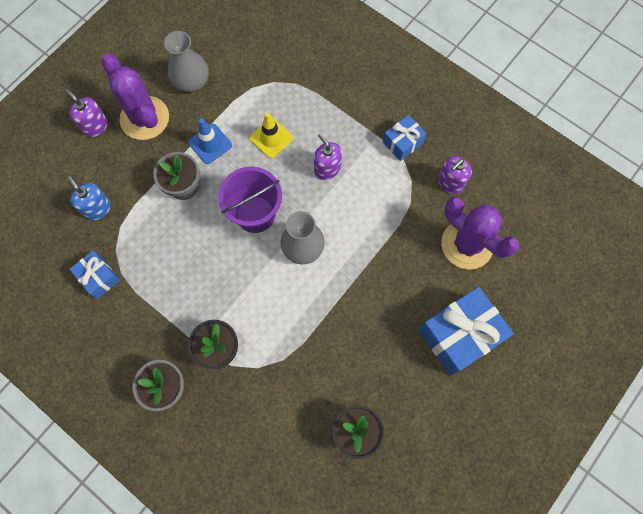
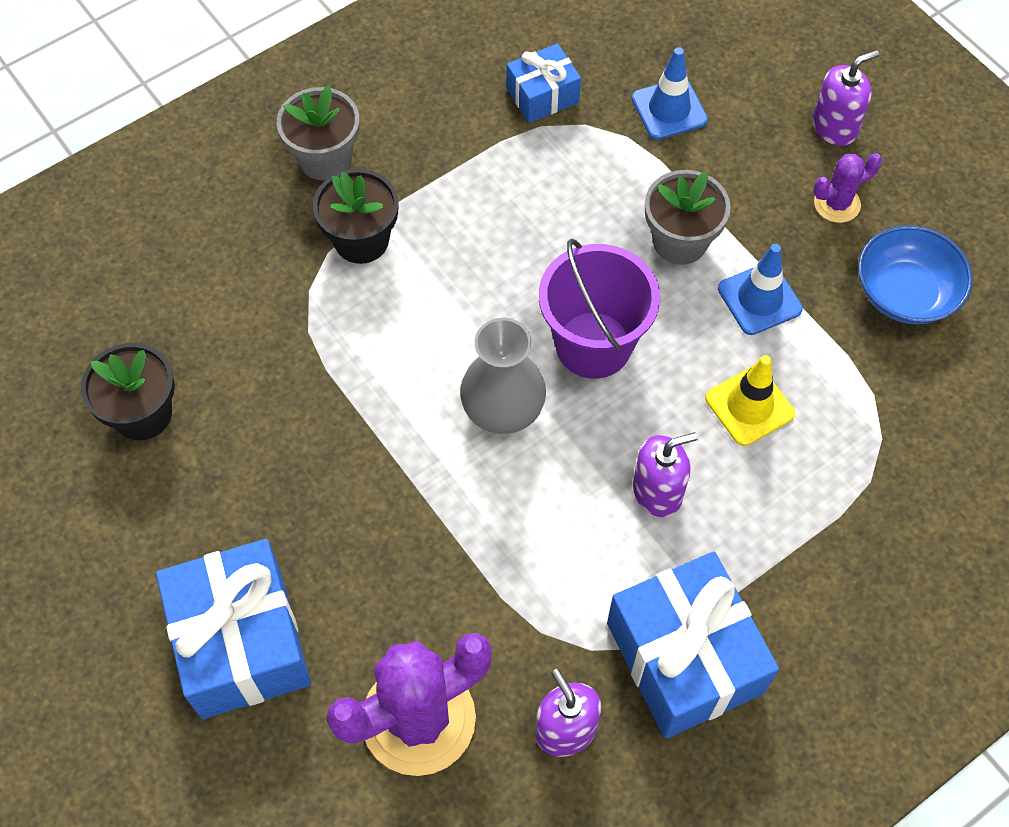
camera: 105 degrees right, 10 degrees down
blue soap dispenser [67,176,111,220] -> blue traffic cone [632,47,708,140]
purple cactus [101,54,169,140] -> purple cactus [814,153,882,223], size x0.49
grey vase [164,31,209,92] -> blue bowl [858,225,973,325]
blue gift [383,115,427,161] -> blue gift [607,551,779,739], size x1.85

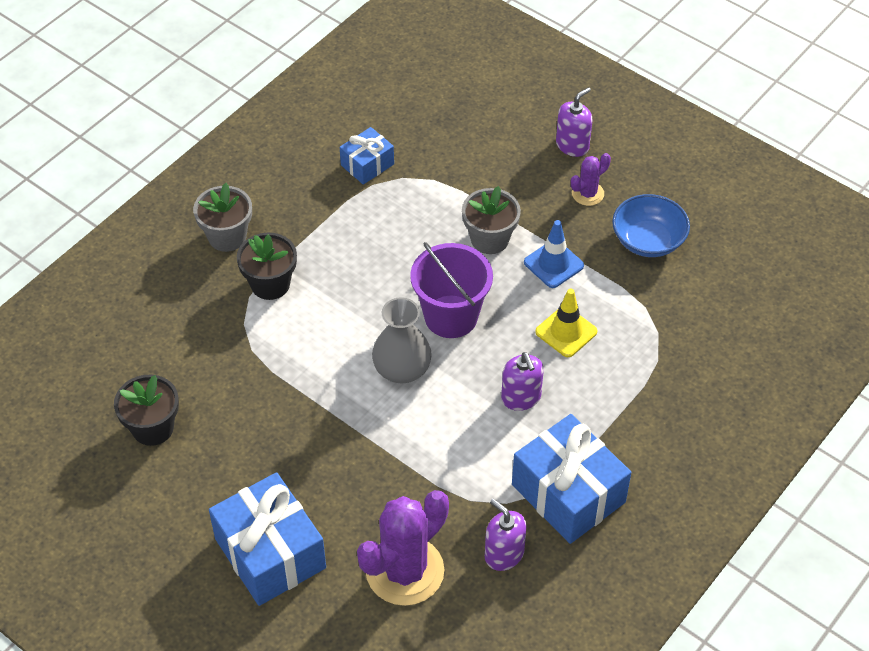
camera: 15 degrees left, 10 degrees down
blue traffic cone [632,47,708,140] -> none
purple soap dispenser [633,432,698,517] -> purple soap dispenser turned 105 degrees clockwise [501,352,544,411]

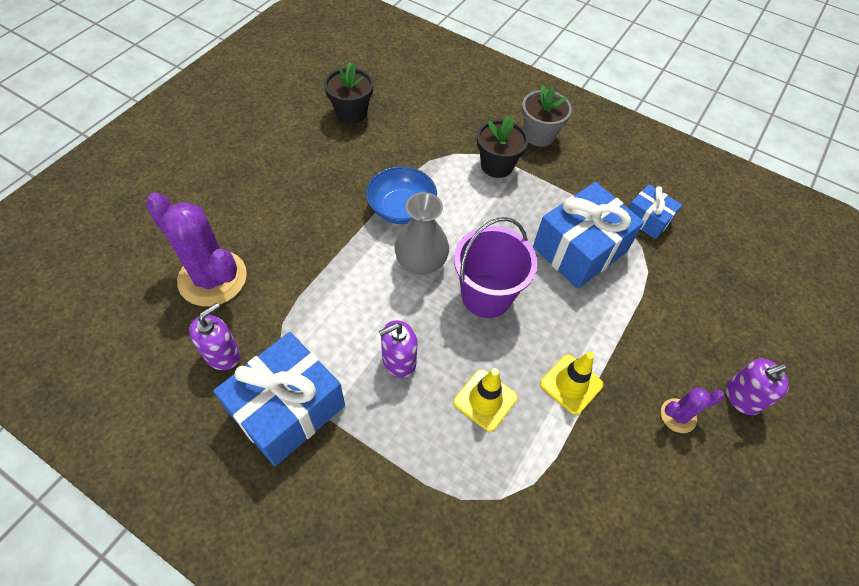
camera: 80 degrees right, 5 degrees up
blue gift [209,472,326,606] -> blue gift moved to [533,182,644,289]
grey flower pot [462,186,521,254] -> none
blue traffic cone [524,220,584,288] -> yellow traffic cone [540,352,603,415]
purple soap dispenser [556,87,593,157] -> purple soap dispenser turned 120 degrees clockwise [726,358,789,415]
purple cactus [571,153,611,206] -> purple cactus turned 60 degrees counterclockwise [661,387,724,433]
blue bowl [612,194,690,257] -> blue bowl moved to [366,166,437,224]

